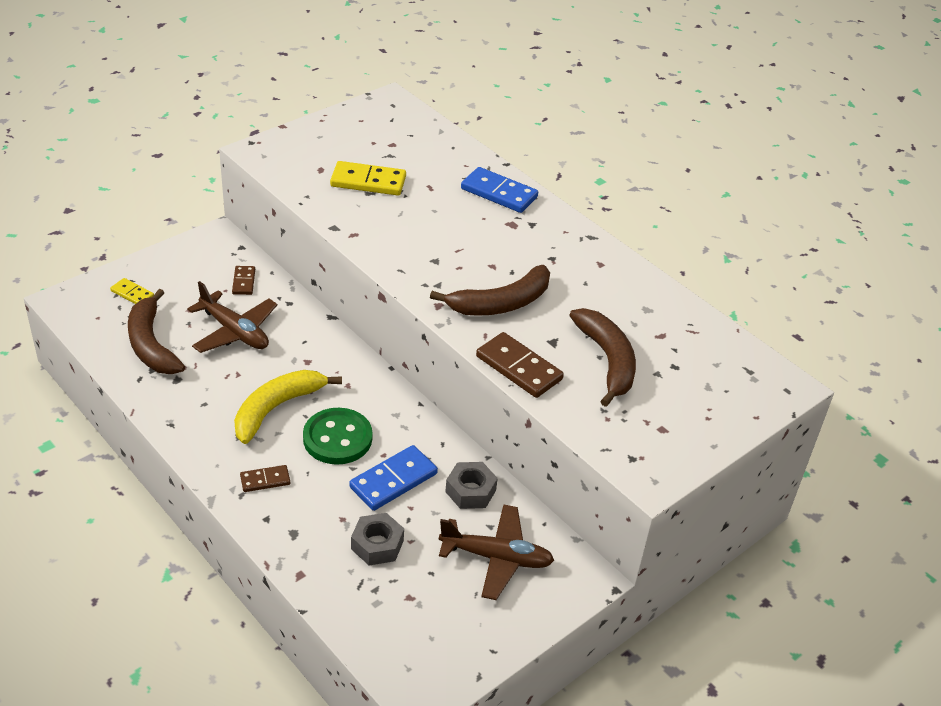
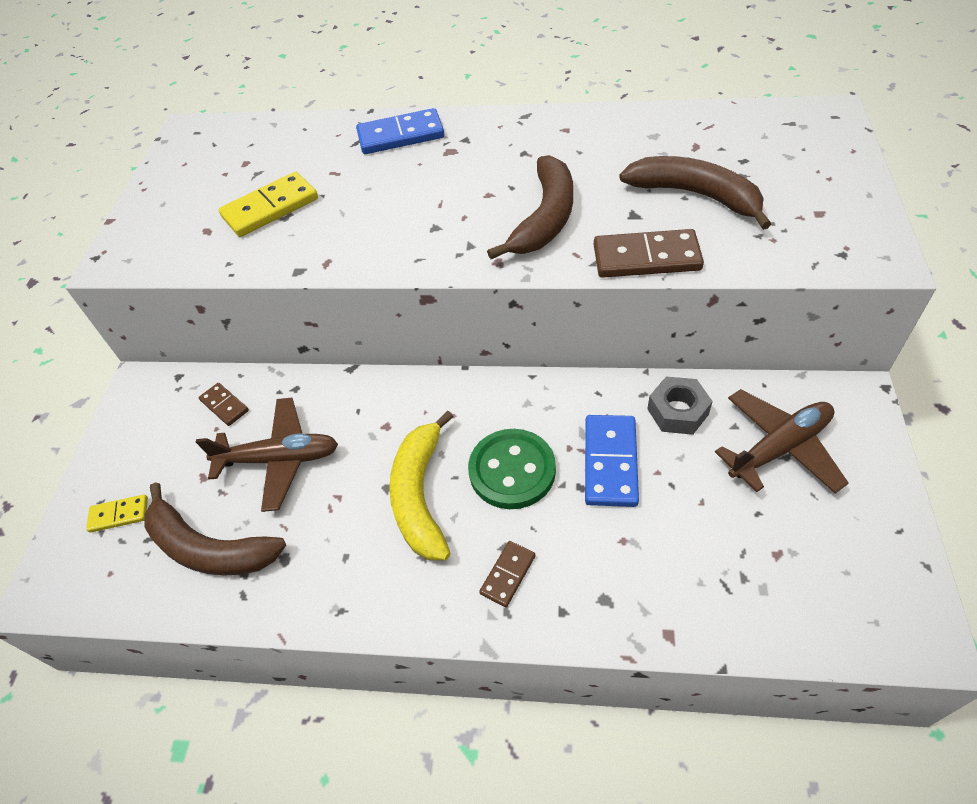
camera: 35 degrees left, 10 degrees up
grey nut [351,513,404,566] -> none

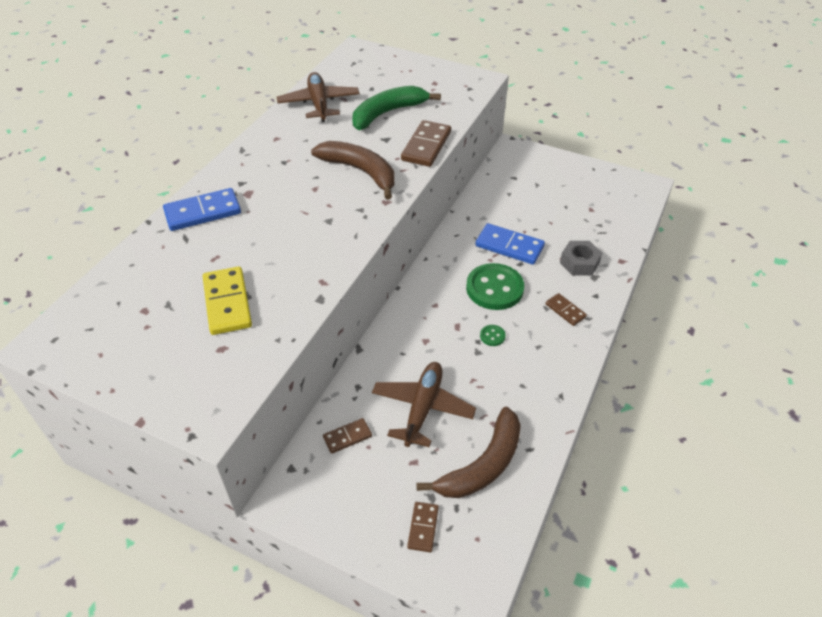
camera: 75 degrees left, 5 degrees down
yellow domino [86,494,148,533] -> brown domino [407,502,439,552]
blue domino [356,108,444,154] -> blue domino turned 60 degrees clockwise [163,188,241,231]
yellow banana [389,410,453,560] -> green button [480,325,506,346]
brown banana [619,156,771,230] -> green banana [352,86,441,130]
grey nut [647,377,713,435] -> grey nut moved to [560,241,602,276]
brown plane [715,389,849,493] -> brown plane moved to [277,72,360,122]

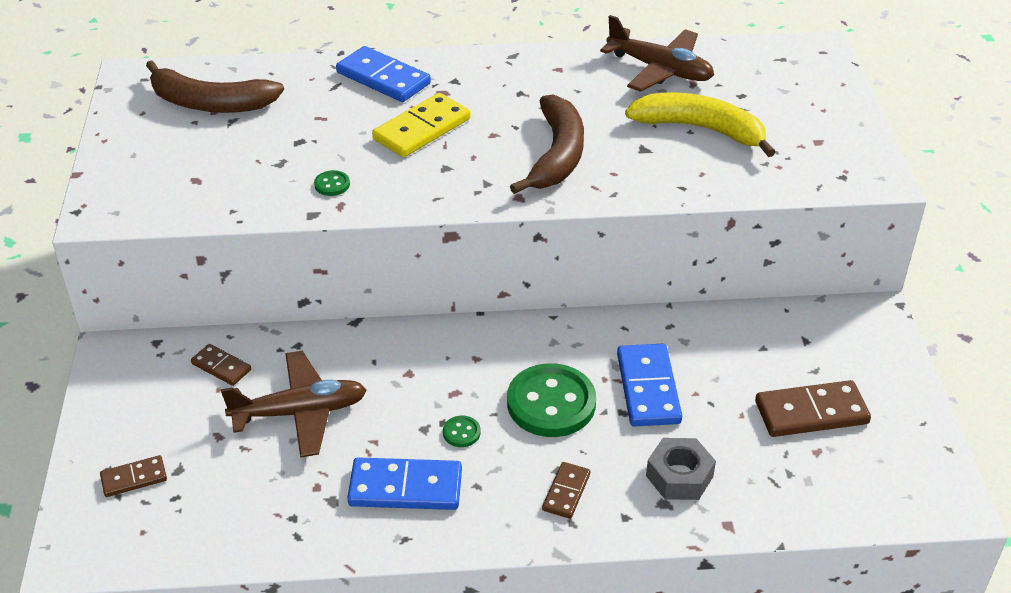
camera: 60 degrees right, 5 degrees down
yellow domino [203,266,252,335] -> yellow domino moved to [372,93,471,157]
brown plane [277,72,360,122] -> brown plane turned 75 degrees clockwise [600,15,714,92]
green banana [352,86,441,130] -> yellow banana [625,93,776,157]
brown domino [401,120,451,167] -> brown domino moved to [755,380,871,437]
brown banana [417,407,521,498] -> brown banana moved to [146,60,284,113]
none -> green button [314,170,350,196]
none -> blue domino [347,457,462,510]

